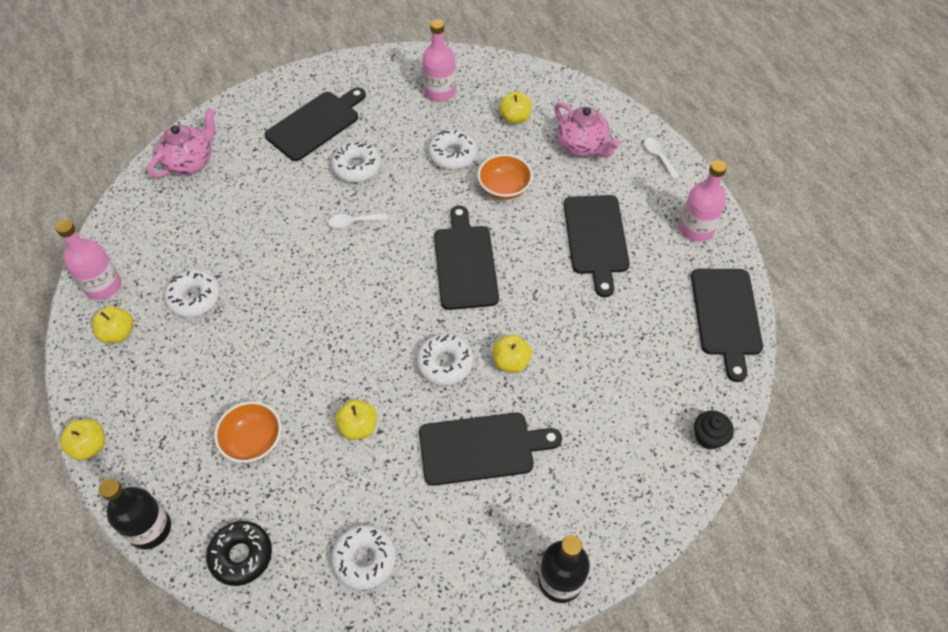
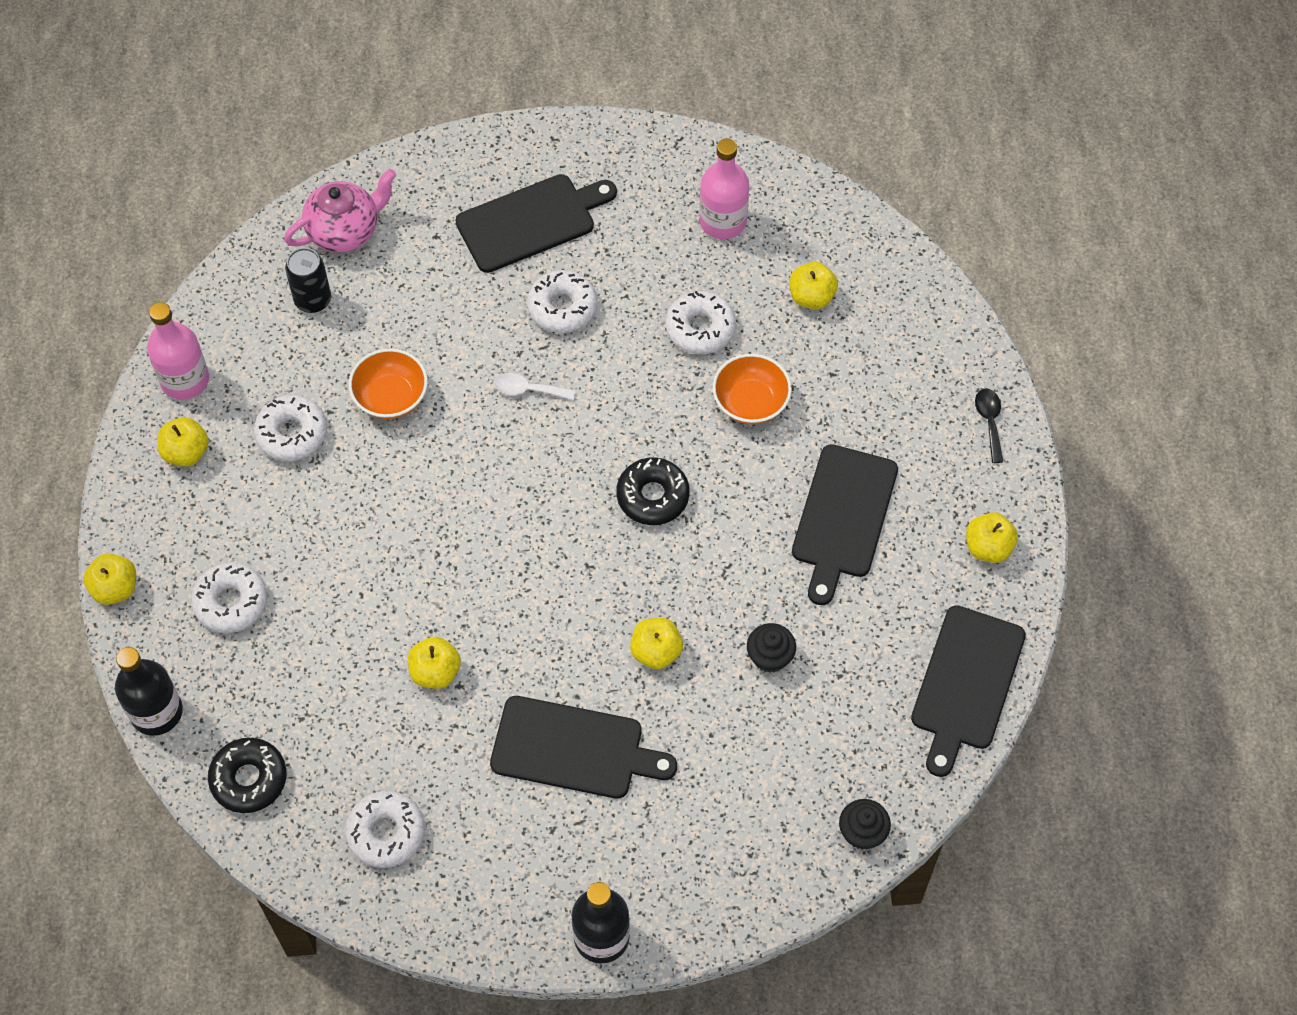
camera: 20 degrees right, 5 degrees up
orange bowl [214,401,281,463] -> orange bowl moved to [349,348,428,419]
white donut [417,334,473,386] -> white donut moved to [191,562,267,633]
black cutting board [434,206,499,310] -> black donut [616,458,690,525]
pink teapot [554,102,620,158] -> none
white spoon [644,138,680,179] -> black spoon [975,388,1003,463]
pink bottle [679,160,727,242] -> yellow apple [966,512,1018,563]
none -> black can [285,248,331,313]
none -> black cupcake [747,623,796,673]

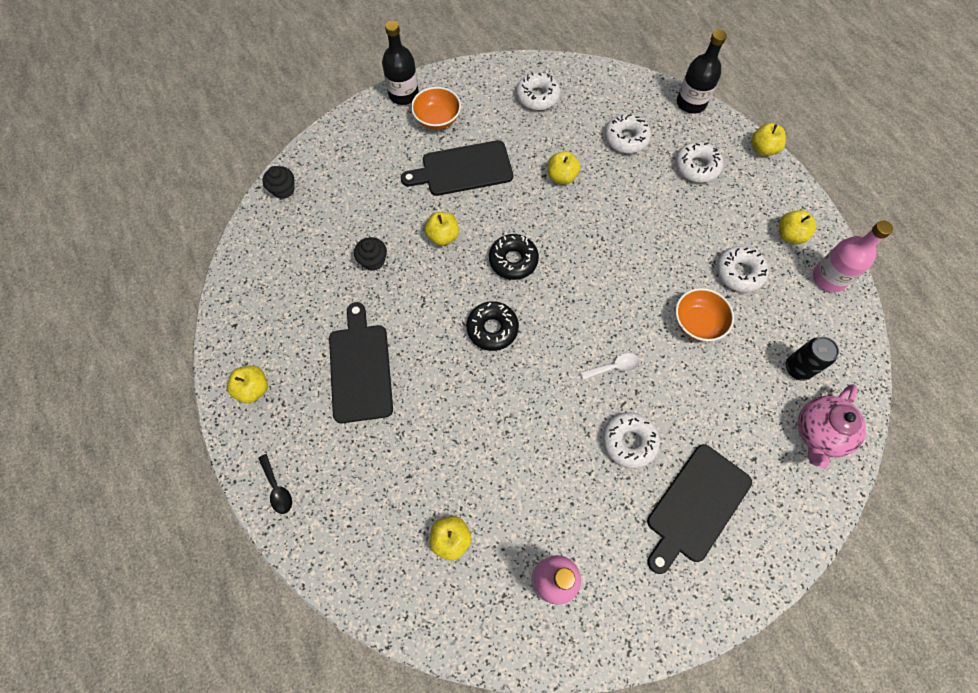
camera: 155 degrees right, 5 degrees up
black donut [208,738,287,813] -> black donut moved to [489,234,539,280]
white donut [666,291,736,354] -> white donut moved to [605,114,651,153]
orange bowl [712,354,792,424] -> orange bowl moved to [411,87,461,130]
black cutting board [911,605,1026,777] -> none

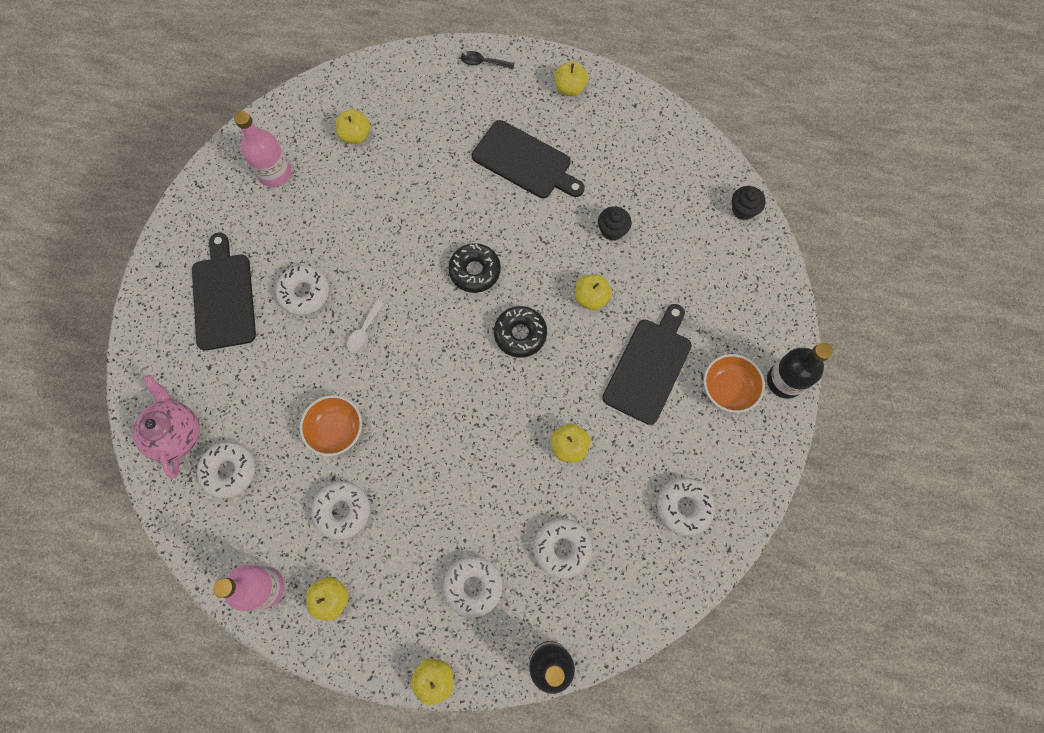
camera: 130 degrees right, 5 degrees up
black can [786,337,839,381] -> white donut [197,442,255,499]

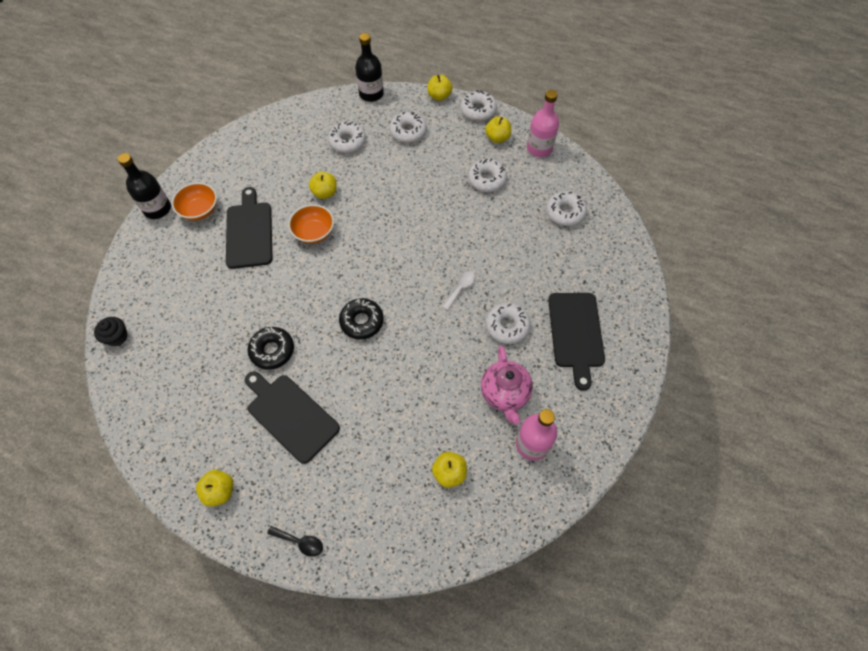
camera: 170 degrees left, 10 degrees down
pink teapot [133,375,199,479] -> pink teapot moved to [481,346,533,424]
orange bowl [300,395,362,456] -> orange bowl moved to [288,204,334,244]
black donut [494,306,547,358] -> black donut moved to [248,327,294,370]
yellow apple [575,274,612,310] -> none
black cupcake [598,206,631,241] -> none
black cutting board [602,304,692,425] -> black cutting board turned 135 degrees clockwise [226,187,272,269]
white donut [657,477,715,536] -> white donut moved to [461,90,497,121]

